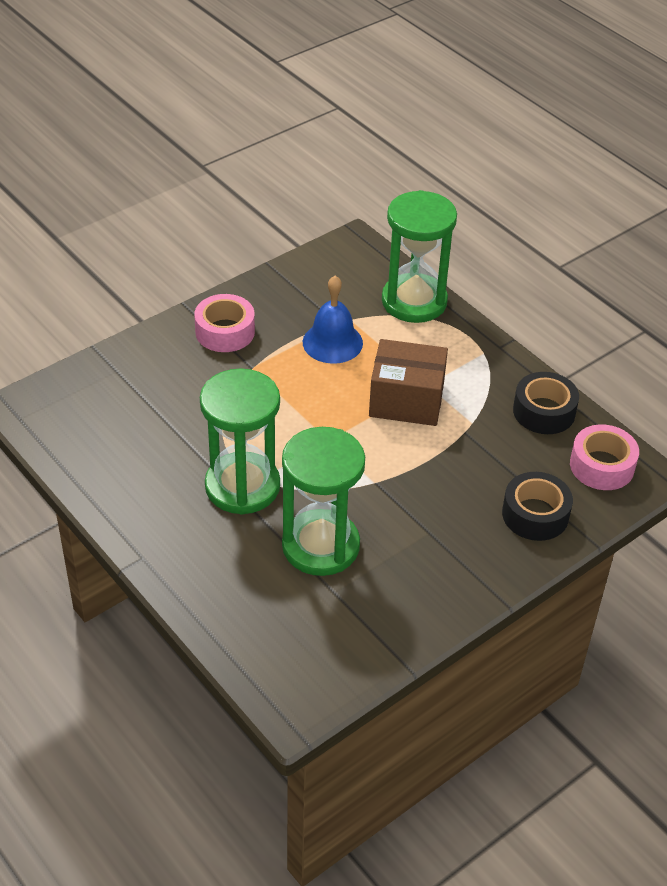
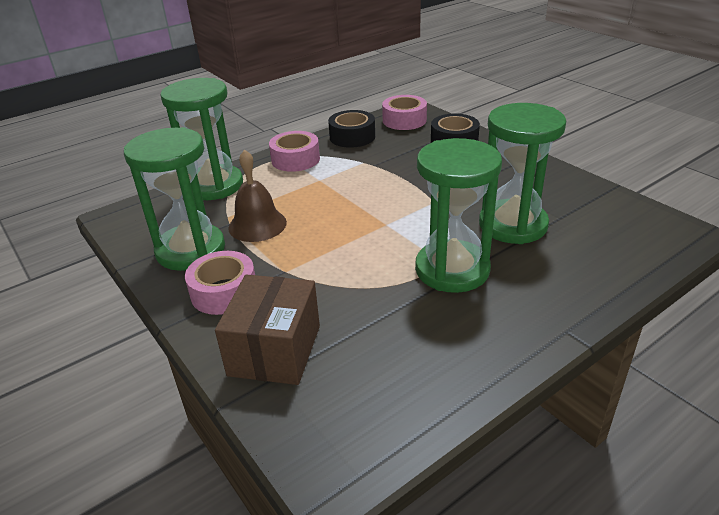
camera: 85 degrees left, 10 degrees down
blue bell [303,276,363,364] -> brown bell [228,149,287,242]
brown box [369,339,448,426] -> brown box moved to [215,274,320,385]
none -> green hourglass [124,127,225,271]
none -> pink tape [269,131,320,172]

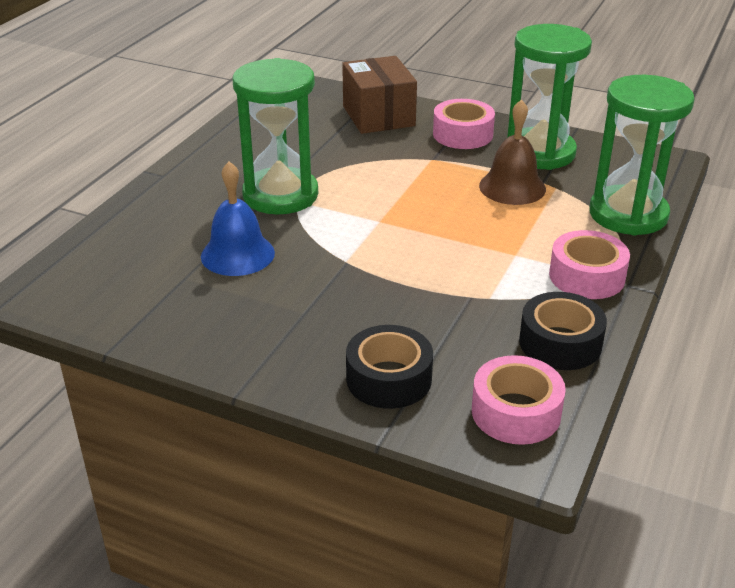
camera: 150 degrees right, 0 degrees up
green hourglass [479,103,566,244] -> blue bell [201,161,275,276]

